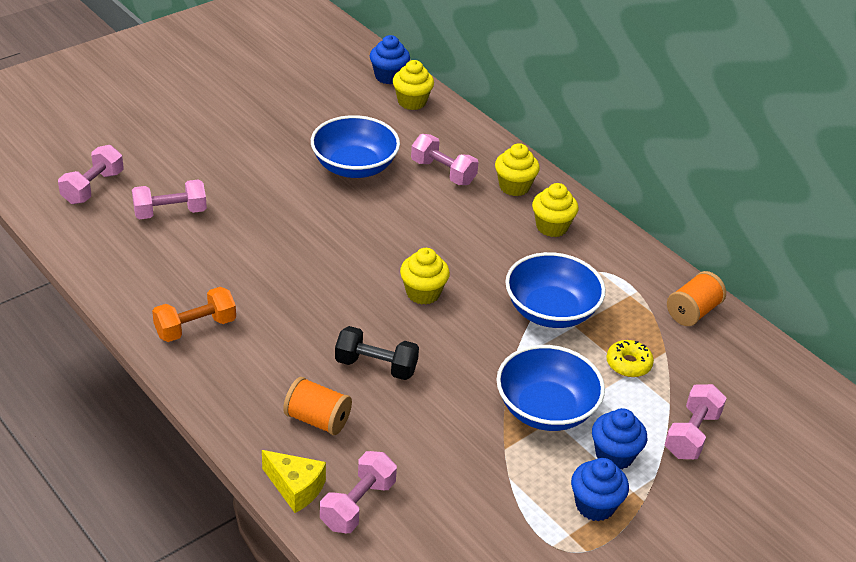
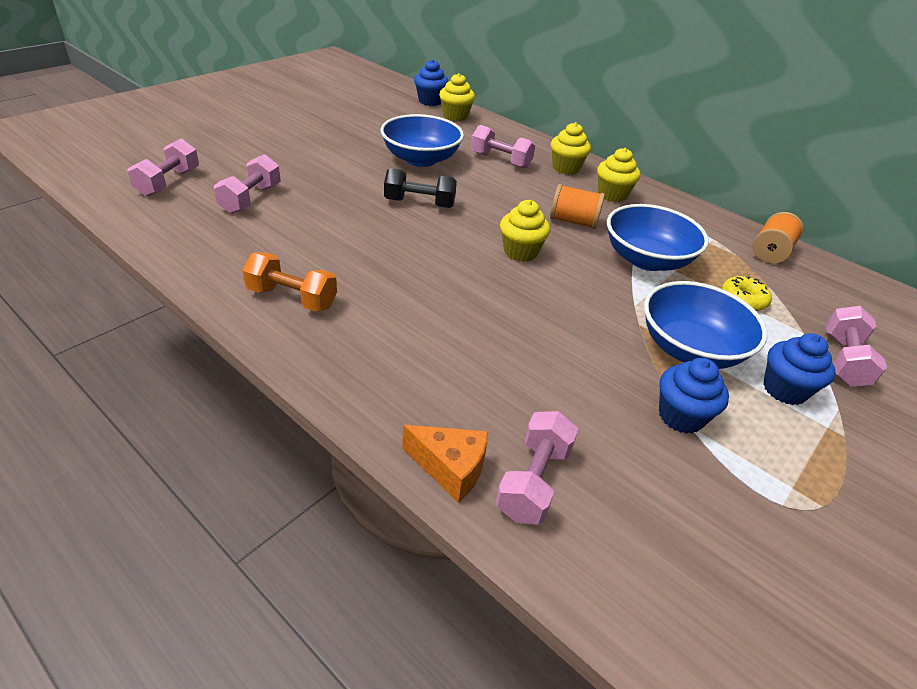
camera: 10 degrees left, 0 degrees up
pink dumbbell [132,180,207,219] -> pink dumbbell turned 45 degrees counterclockwise [214,154,281,214]
orange dumbbell [152,287,236,342] -> orange dumbbell turned 60 degrees clockwise [242,252,337,312]
yellow cheese [262,450,326,513] -> orange cheese [402,425,488,503]
orange spool [283,377,352,435] -> orange spool moved to [550,184,605,229]
black dumbbell [335,326,419,380] -> black dumbbell moved to [384,168,457,208]
blue cupcake [571,458,629,521] -> blue cupcake moved to [659,358,729,434]

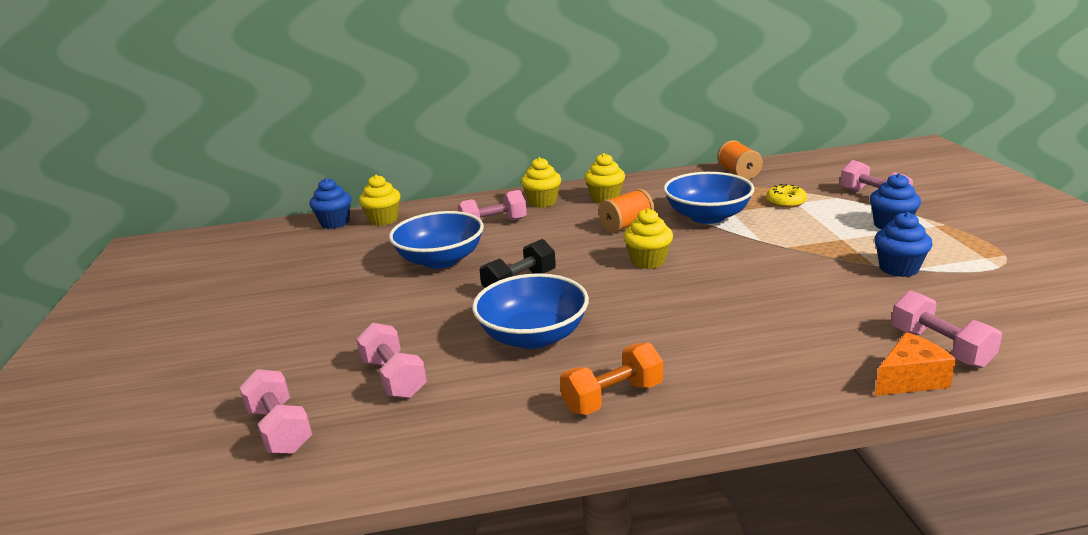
camera: 45 degrees left, 15 degrees down
blue bowl [644,281,767,369] -> blue bowl moved to [472,273,589,349]

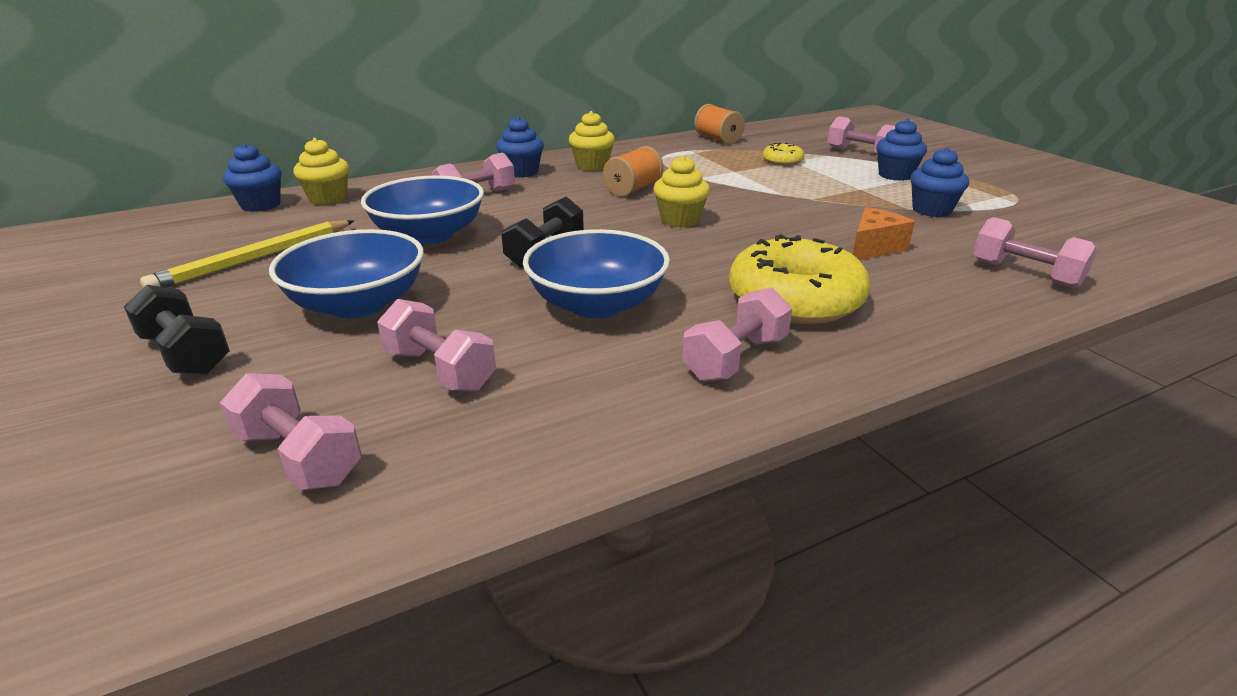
camera: 20 degrees left, 5 degrees up
yellow cupcake [521,157,561,208] -> blue cupcake [496,116,544,178]
orange dumbbell [560,343,663,415] -> pink dumbbell [682,287,793,382]
blue bowl [663,172,754,224] -> blue bowl moved to [269,229,424,318]
orange cheese [874,332,956,396] -> orange cheese moved to [853,207,915,260]
none -> black dumbbell [124,285,230,375]
none -> yellow pencil [140,220,354,288]
none -> yellow donut [729,234,870,324]

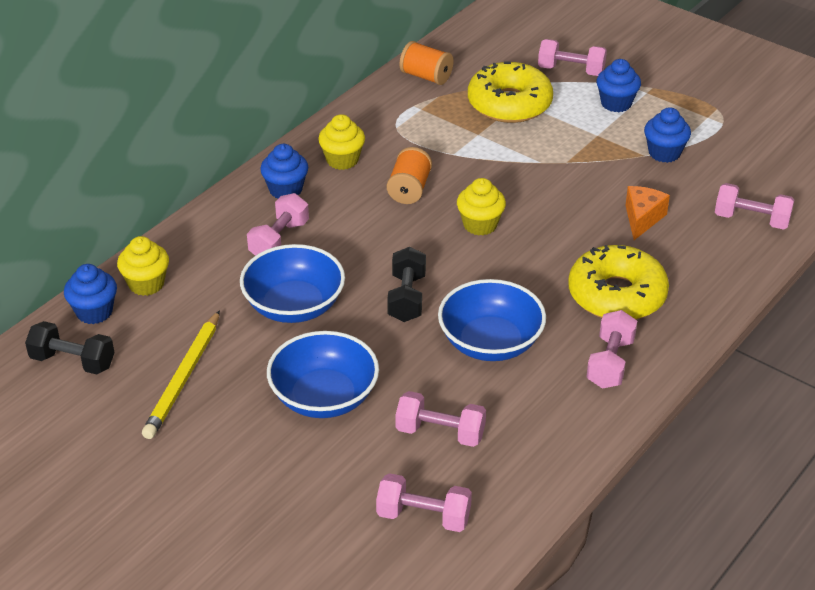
camera: 25 degrees left, 10 degrees up
black dumbbell [124,285,230,375] -> black dumbbell moved to [25,321,114,375]
yellow donut [763,143,804,166] -> yellow donut [468,62,553,123], size x2.11

